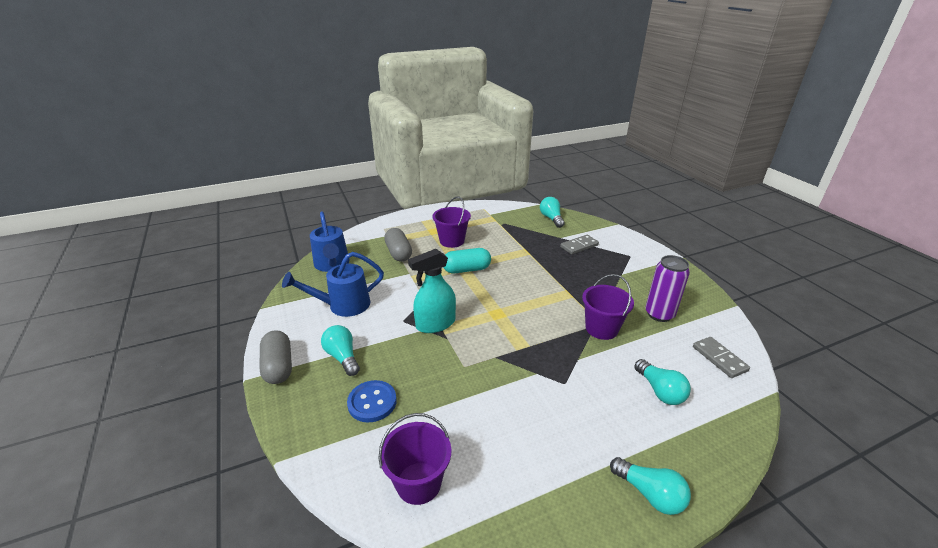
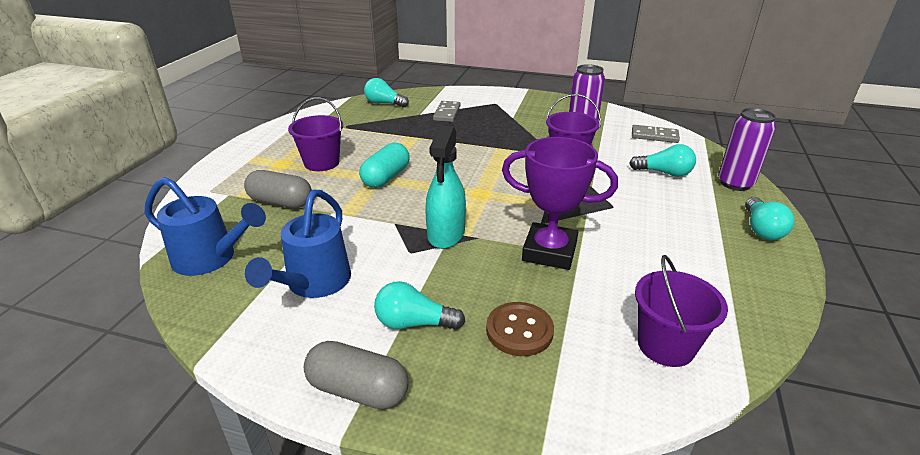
camera: 50 degrees left, 0 degrees up
blue button [347,380,397,422] -> brown button [486,302,554,356]
turquoise light bulb [610,457,691,515] -> turquoise light bulb turned 105 degrees clockwise [745,197,795,240]
none -> purple trophy [502,137,618,270]
none -> purple can [718,108,776,191]

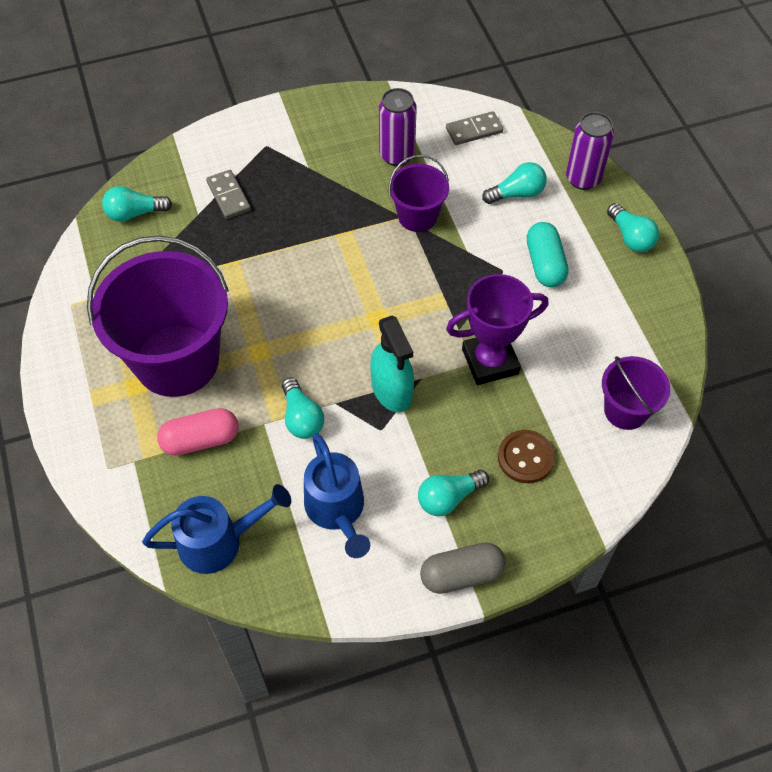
camera: 35 degrees left, 25 degrees up
grey capsule [244,170,312,208] -> pink capsule [157,408,239,456]
purple bucket [288,97,343,171] -> purple bucket [87,235,229,397], size x1.97
turquoise capsule [359,143,410,188] -> turquoise capsule moved to [527,222,568,287]
none -> turquoise light bulb [282,377,324,439]

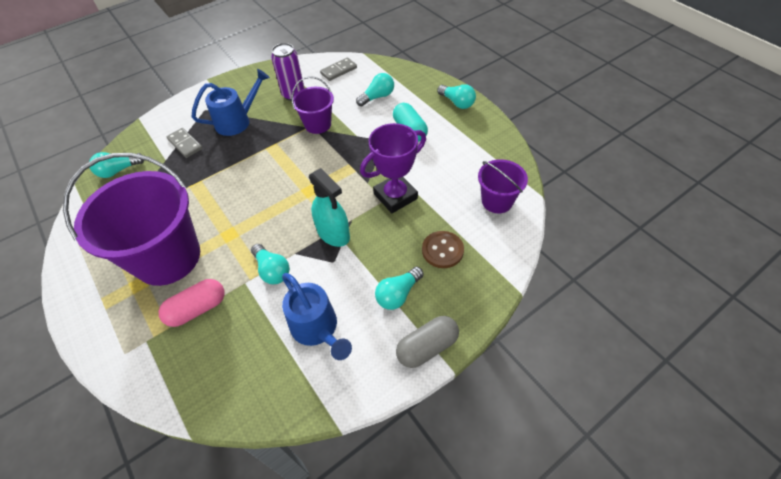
camera: 15 degrees left, 5 degrees down
blue watering can [142,484,291,574] -> blue watering can moved to [192,69,270,136]
purple can [566,112,614,190] -> none

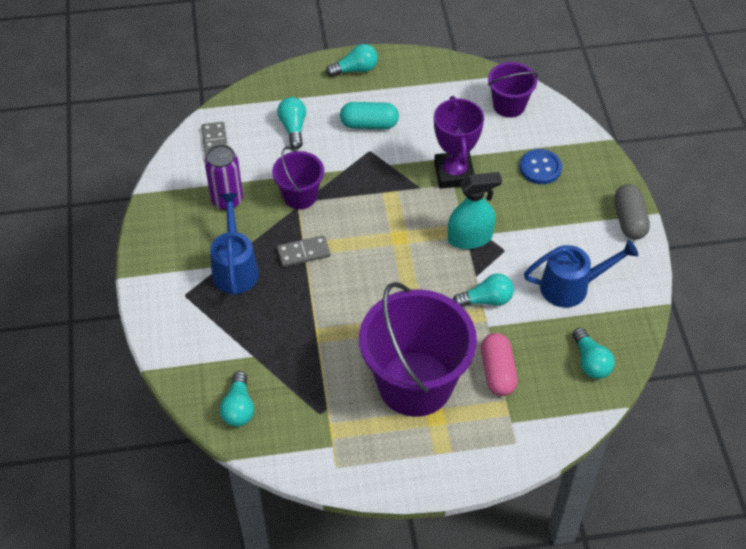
camera: 65 degrees left, 0 degrees up
grey domino [167,128,203,158] -> grey domino moved to [277,235,330,267]
turquoise light bulb [375,266,424,310] -> turquoise light bulb moved to [572,328,615,379]
brown button [422,231,464,268] -> blue button [520,149,562,184]

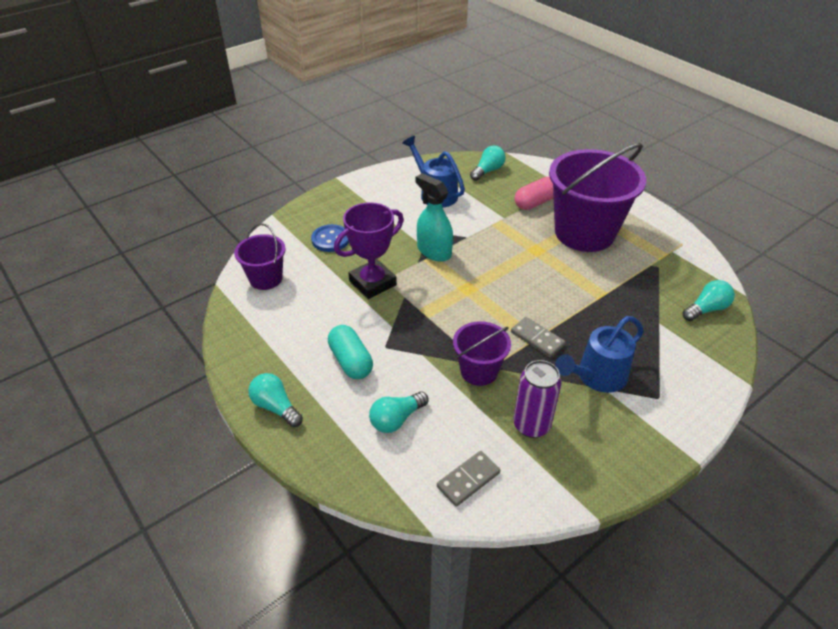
camera: 120 degrees left, 10 degrees down
turquoise light bulb [453,274,514,307] -> none
grey capsule [614,184,650,239] -> none

